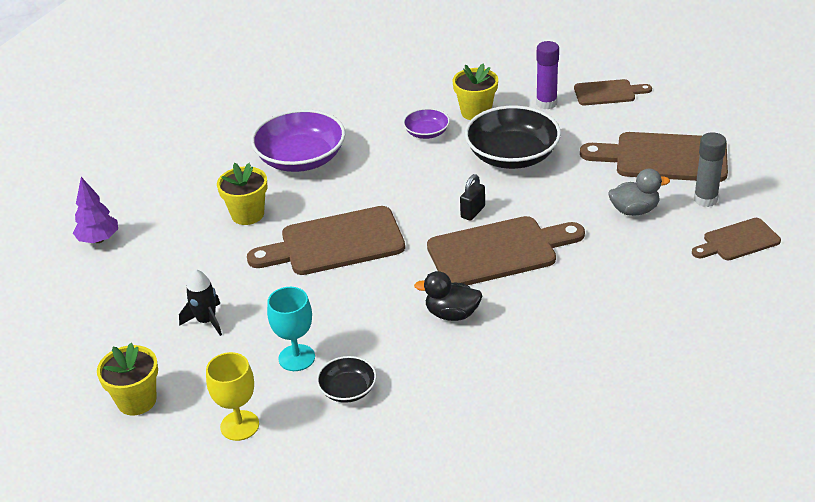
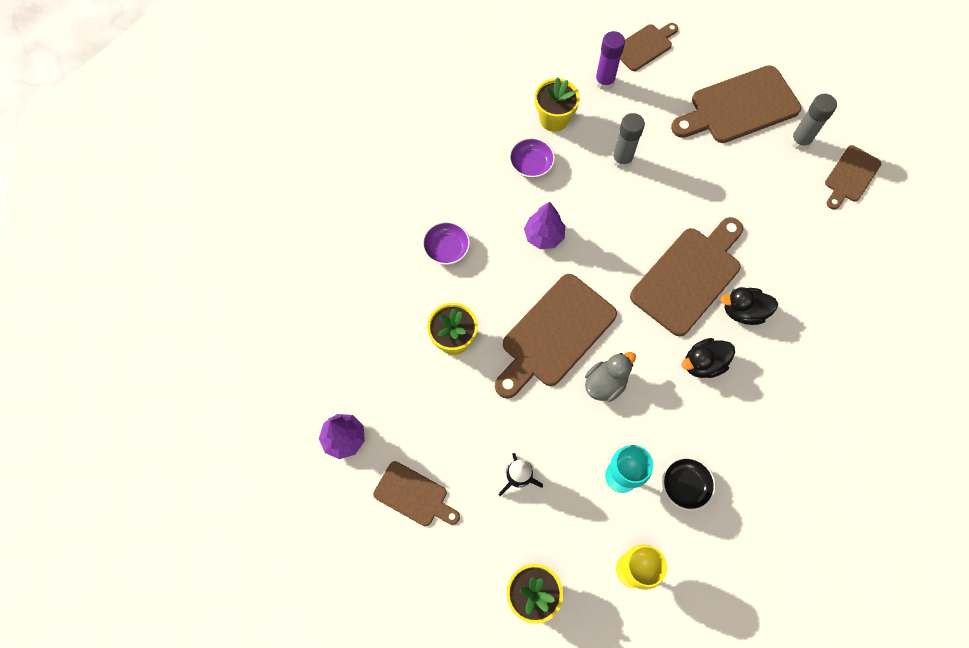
camera: 35 degrees left, 30 degrees up
purple bowl [251,109,345,172] -> purple bowl [422,221,470,265], size x0.51
black padlock [460,174,485,221] -> none
black bowl [465,106,561,169] -> grey glue stick [612,113,645,169]
grey duck [608,169,670,216] -> grey duck moved to [585,352,636,402]
none -> brown cutting board [373,461,460,526]
none -> purple tree [524,201,565,249]
none -> black duck [720,287,778,325]

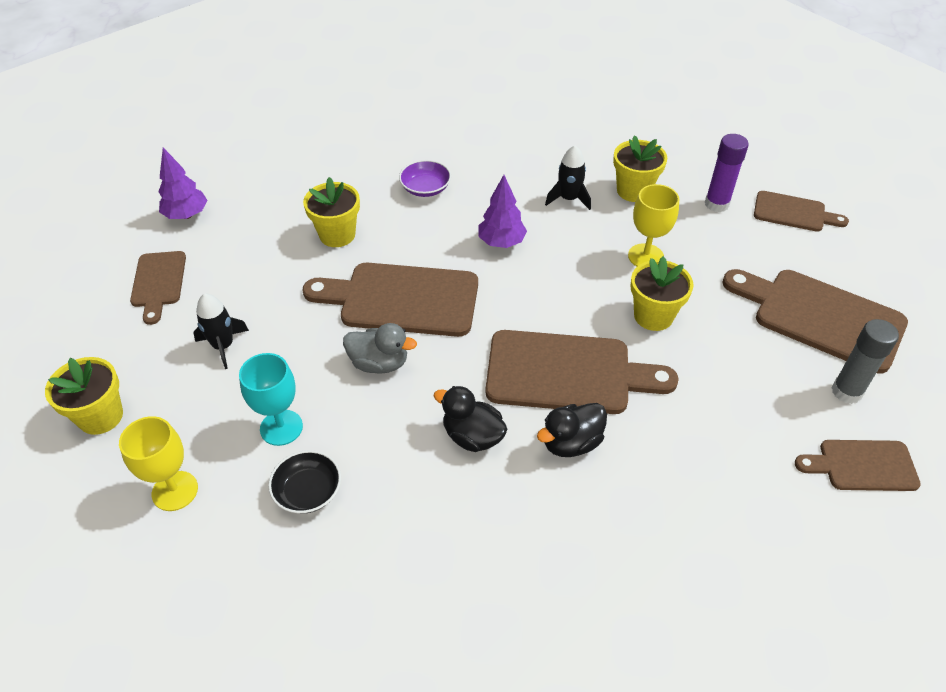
camera: 55 degrees right, 20 degrees down
purple bowl [509,138,555,178] -> black rocket [545,145,591,210]
grey glue stick [612,113,645,169] -> yellow goblet [628,184,679,266]
black duck [720,287,778,325] -> black duck turned 90 degrees counterclockwise [537,403,607,457]
none -> yellow flower pot [630,256,694,331]

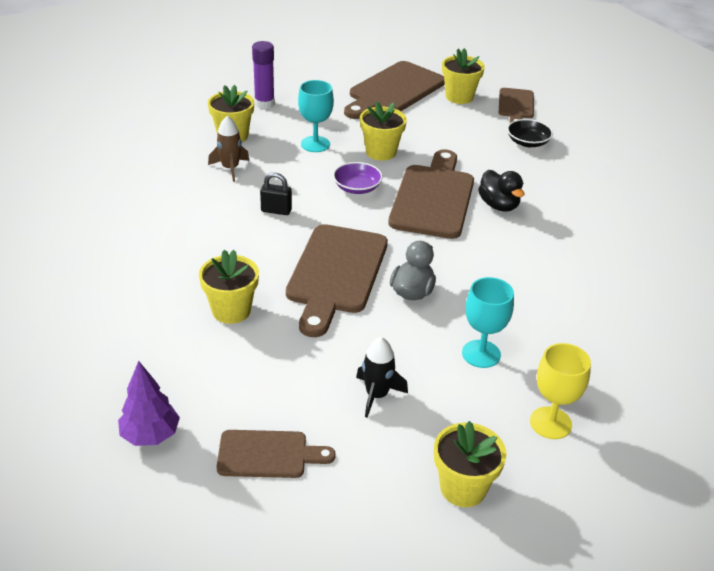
camera: 85 degrees left, 10 degrees down
black bowl [268,450,341,514] -> black bowl moved to [507,119,553,147]
purple bowl [399,160,451,197] -> purple bowl moved to [333,162,383,194]
black duck [433,386,507,452] -> none
purple tree [478,175,527,248] -> black padlock [260,172,292,215]
black rocket [545,145,591,210] -> brown rocket [208,116,250,182]
yellow goblet [628,184,679,266] -> turquoise goblet [298,80,334,152]
brown cutting board [754,191,849,232] -> none
grey glue stick [832,319,899,404] -> yellow flower pot [442,48,485,104]

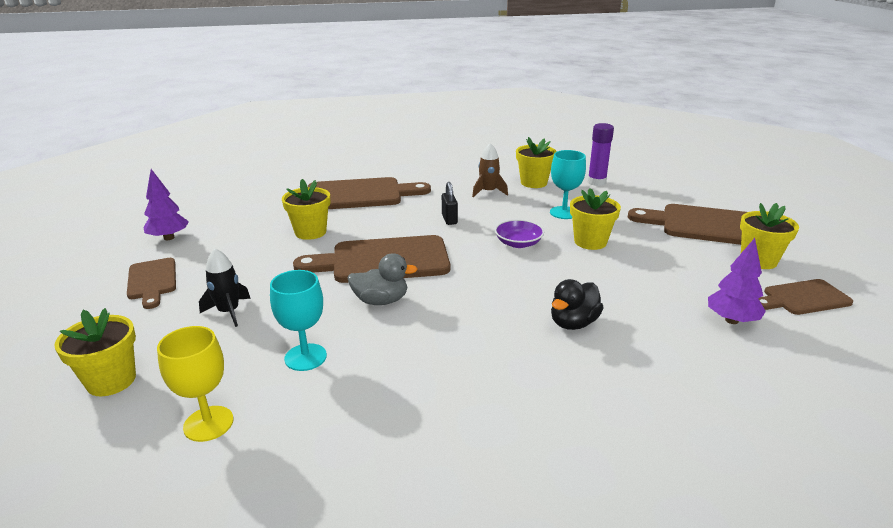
camera: 70 degrees right, 10 degrees down
brown cutting board [388,149,474,239] -> brown cutting board moved to [308,177,431,209]
black bowl [507,119,553,147] -> purple tree [708,238,766,324]

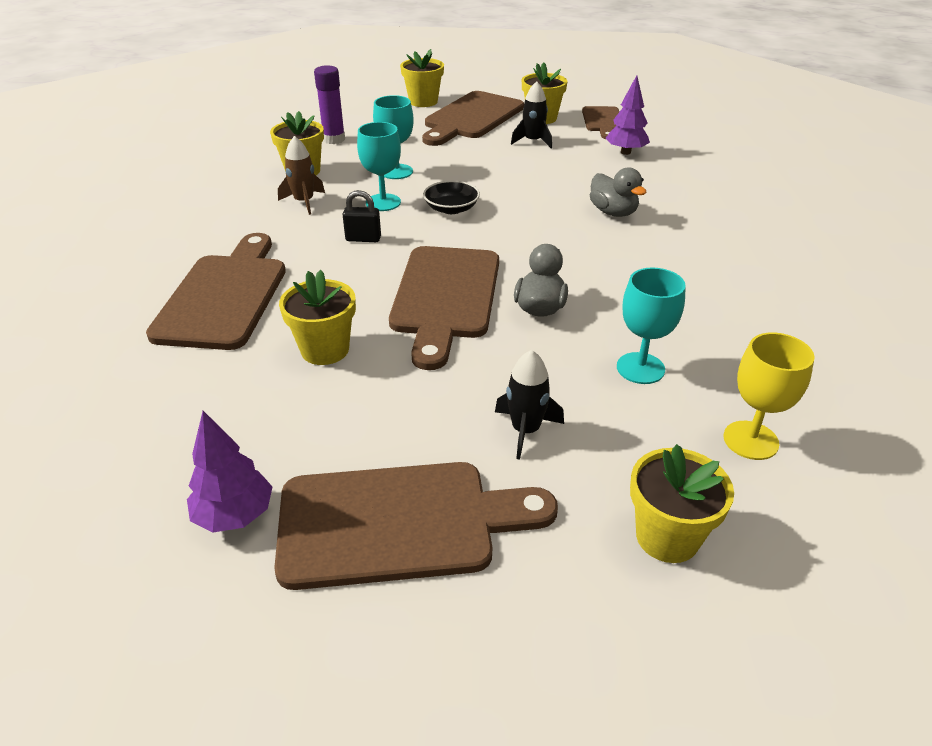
camera: 75 degrees left, 10 degrees up
brown cutting board [127,258,176,309] -> brown cutting board [274,462,558,590], size x1.76
purple bowl [495,219,544,248] -> black bowl [423,181,480,214]
black duck [551,279,603,330] -> grey duck [590,168,647,217]
yellow flower pot [570,188,621,250] -> yellow flower pot moved to [400,49,444,107]
none -> turquoise goblet [357,122,401,211]
none -> black rocket [511,81,552,148]

